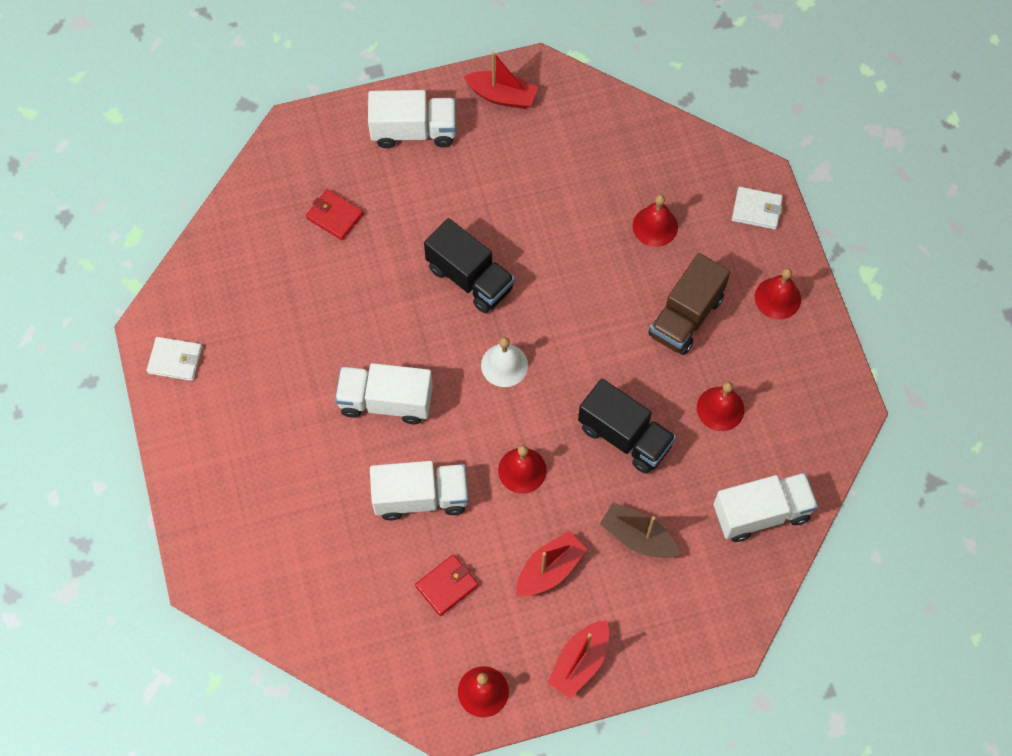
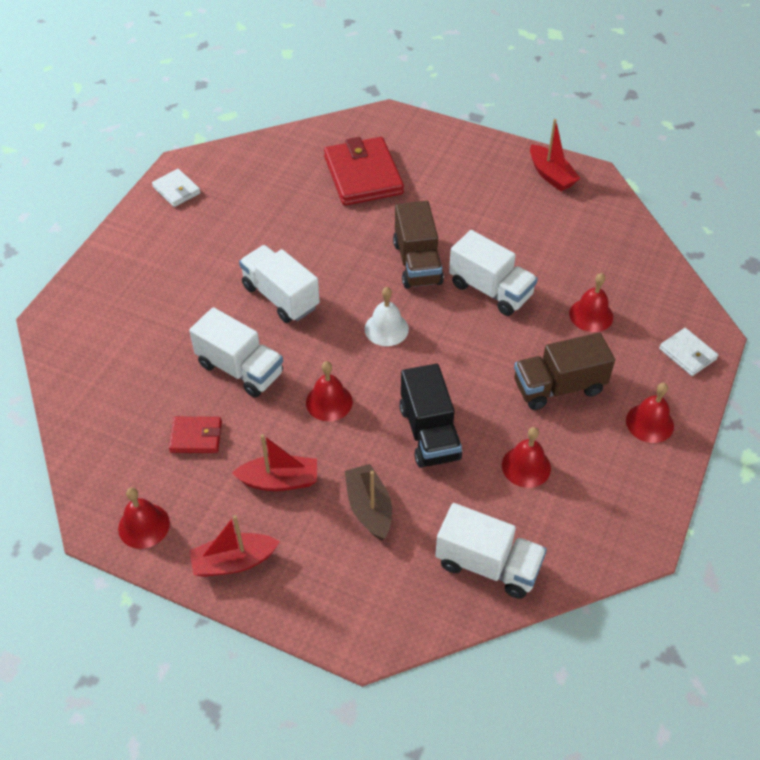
camera: 40 degrees right, 15 degrees down
red wallet [306,189,364,240] -> red wallet [324,137,404,206], size x1.96
white truck [368,90,456,148] -> white truck moved to [449,230,538,316]
black truck [424,218,515,313] -> brown truck [393,201,444,289]

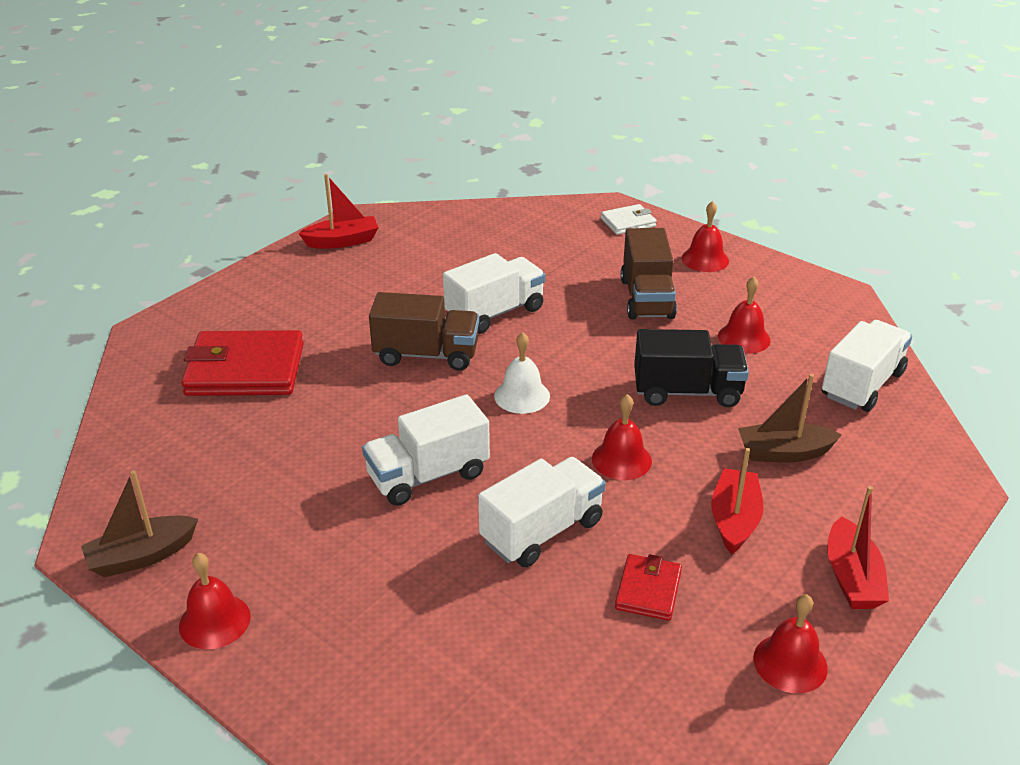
camera: 75 degrees left, 15 degrees down
white wallet [152,169,201,207] -> brown boat [81,470,198,577]
red bell [569,273,613,332] -> red bell moved to [179,553,251,649]

